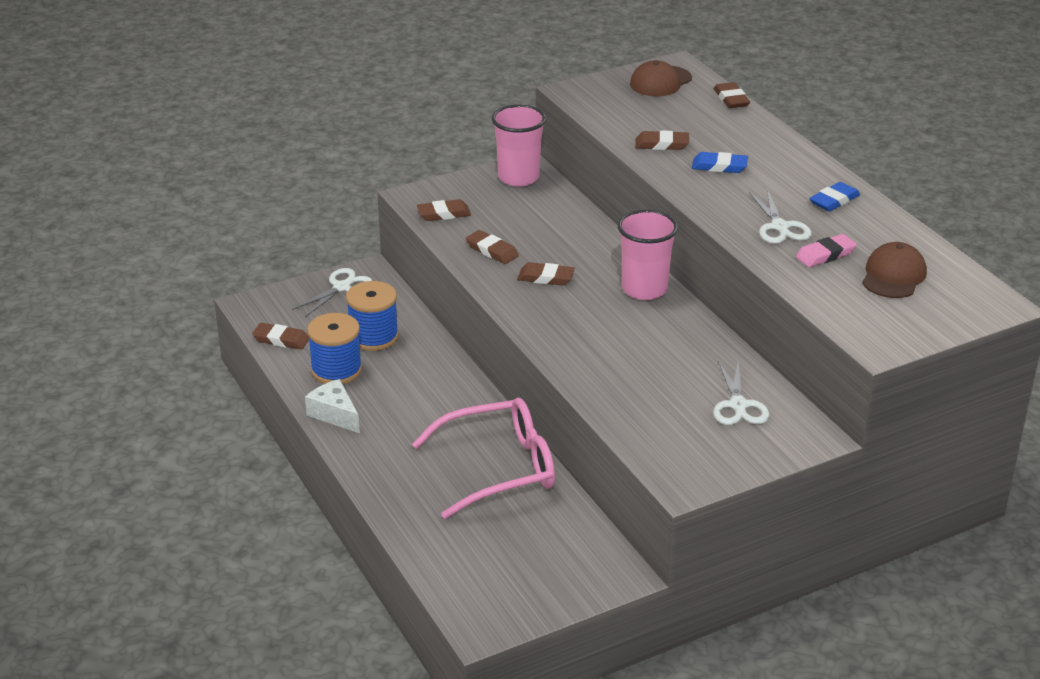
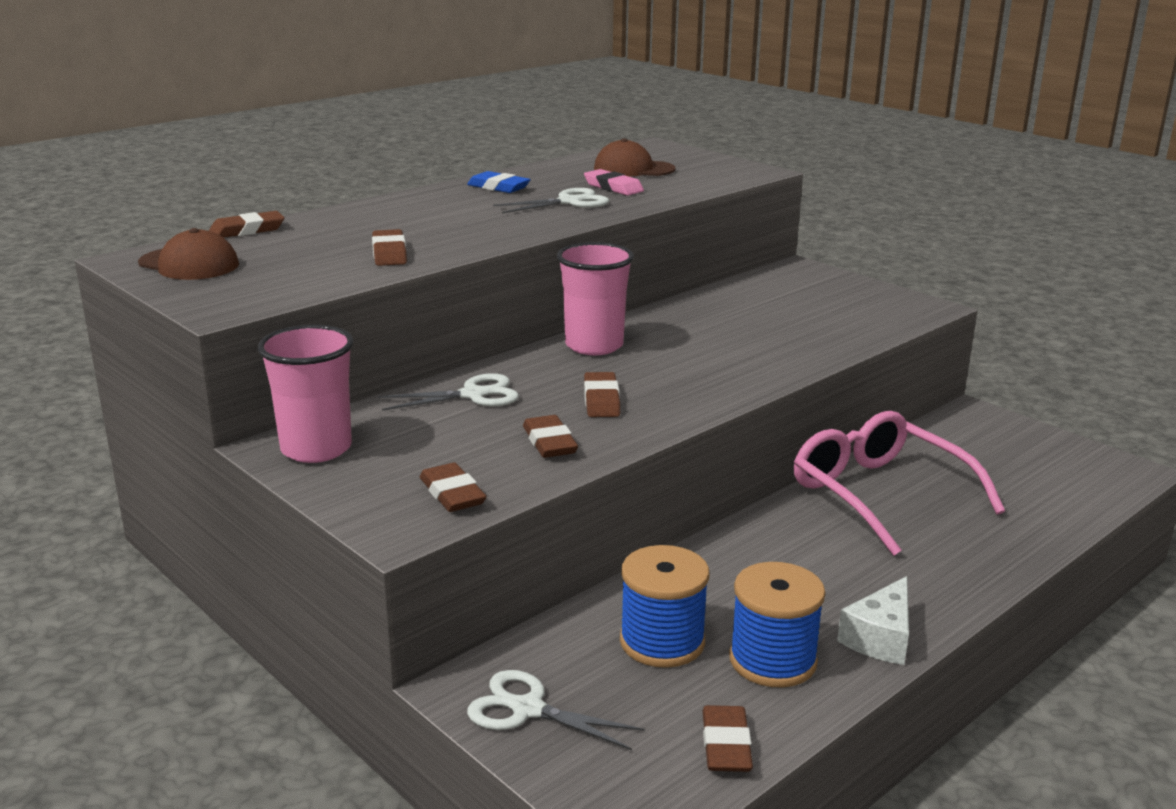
camera: 105 degrees left, 10 degrees down
brown eraser [466,230,519,264] -> brown eraser turned 45 degrees counterclockwise [523,415,578,458]
blue eraser [692,152,748,173] -> none
white scissors [713,361,769,425] -> white scissors moved to [378,373,519,411]

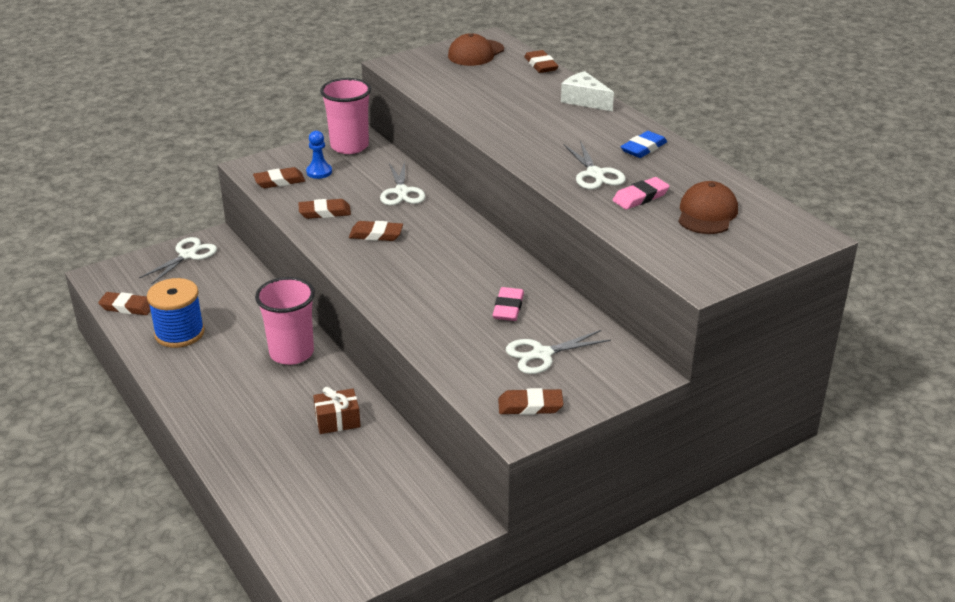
camera: 100 degrees right, 10 degrees up
brown eraser [372,229,407,266] -> brown eraser moved to [498,388,564,415]
pink cup [557,242,634,355] -> pink cup moved to [255,277,315,365]
blue spool [620,545,709,668] -> none
pink glasses [794,411,1005,556] -> brown gift [313,387,361,434]
white cheese [837,576,909,665] -> white cheese moved to [561,71,614,111]
none -> blue pawn [306,131,332,179]
none -> pink eraser [492,287,524,321]
none -> white scissors [506,330,611,374]

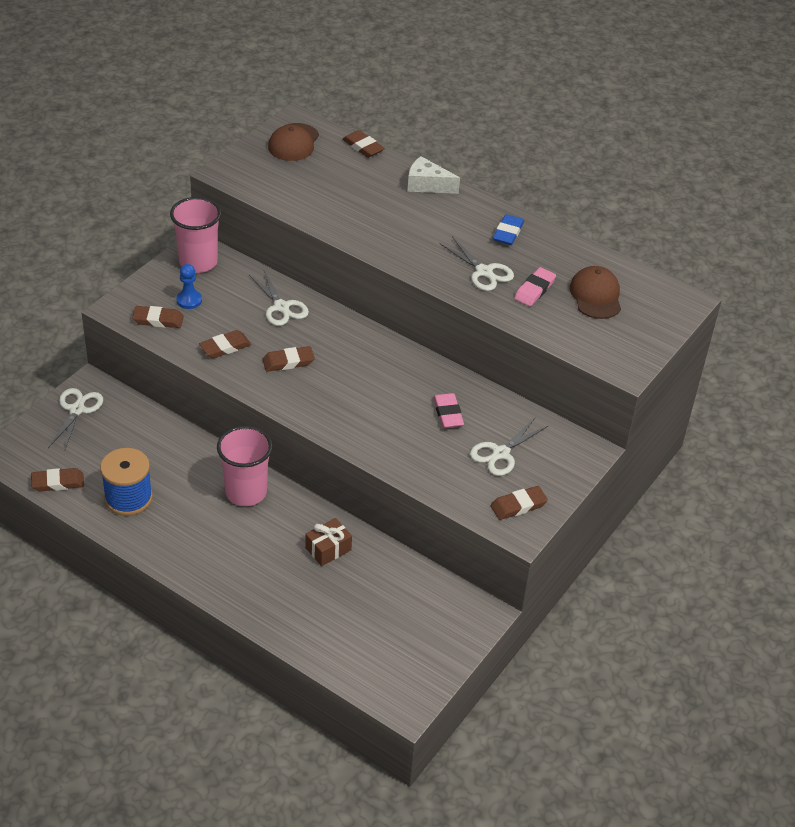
camera: 25 degrees left, 10 degrees up
brown eraser [253,167,305,188] -> brown eraser turned 45 degrees clockwise [132,306,184,328]

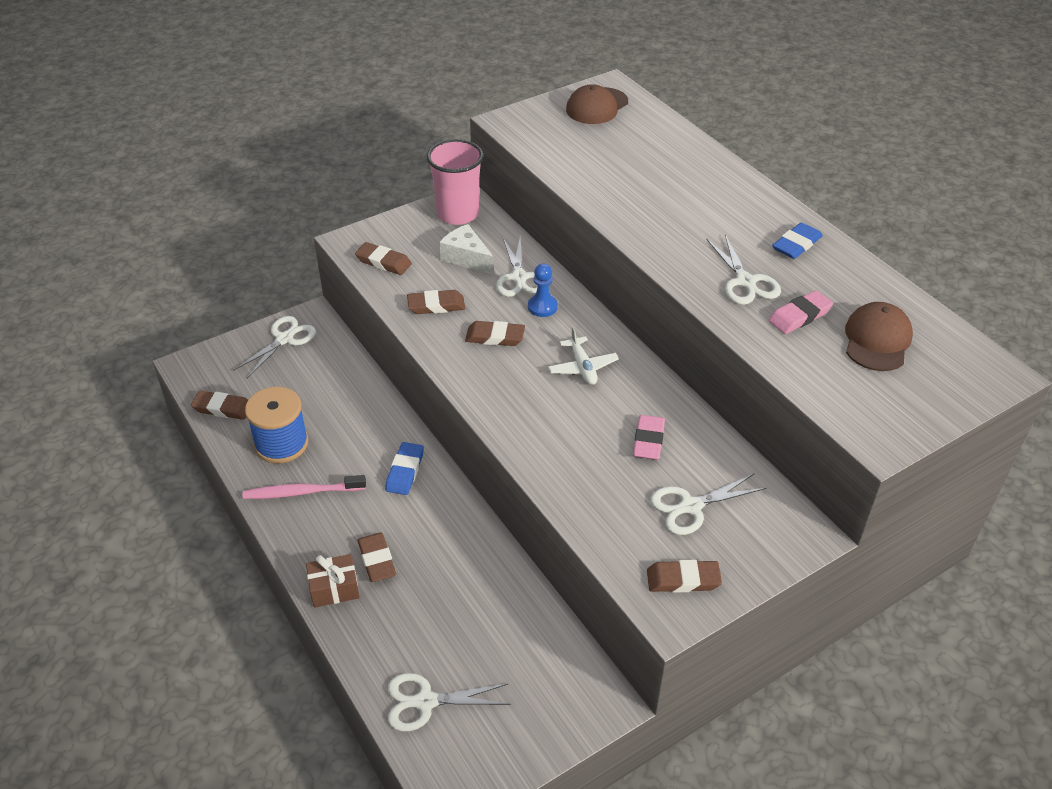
camera: 25 degrees right, 0 degrees up
blue pawn [176,264,202,309] -> blue pawn moved to [528,263,558,317]
pink cup [217,426,273,506] -> blue eraser [385,442,424,495]
brown gift [305,518,352,566] -> brown gift moved to [306,554,360,608]
brown eraser [342,130,385,158] -> brown eraser moved to [357,533,396,582]
white cheese [407,156,460,194] -> white cheese moved to [439,224,494,275]
none -> pink toothbrush [243,475,366,499]
none -> white scissors [388,673,510,732]
none -> white plane [548,326,619,385]

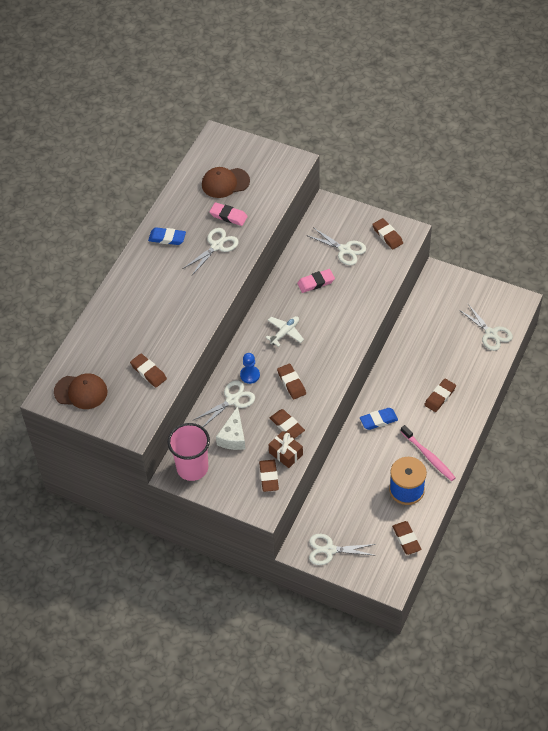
camera: 120 degrees left, 10 degrees up
brown gift [306,554,360,608] -> brown gift moved to [269,431,303,468]
none -> brown eraser [130,354,167,388]

